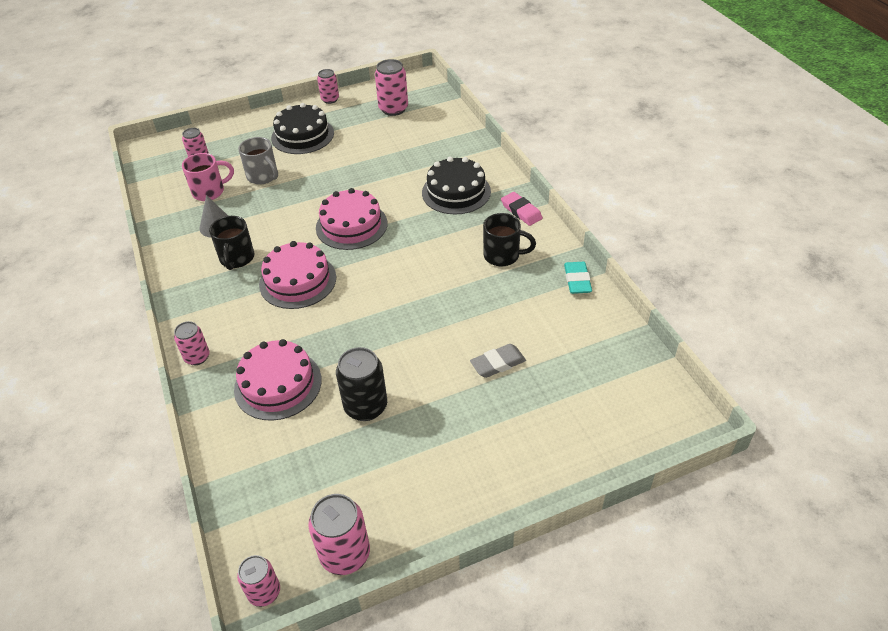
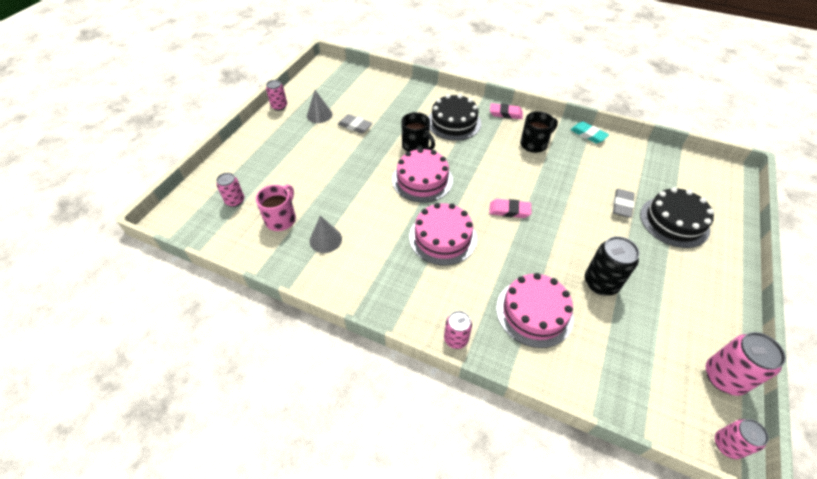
camera: 45 degrees left, 5 degrees up
black mug [209,216,254,270] -> black mug moved to [401,112,435,152]
grey mug [238,137,278,185] -> none
black cake [271,103,334,154] -> black cake moved to [640,187,714,248]
pink can [375,59,408,116] -> none
none -> grey cone [307,90,332,123]
none -> grey eraser [338,114,373,134]
none -> pink eraser [489,199,531,218]

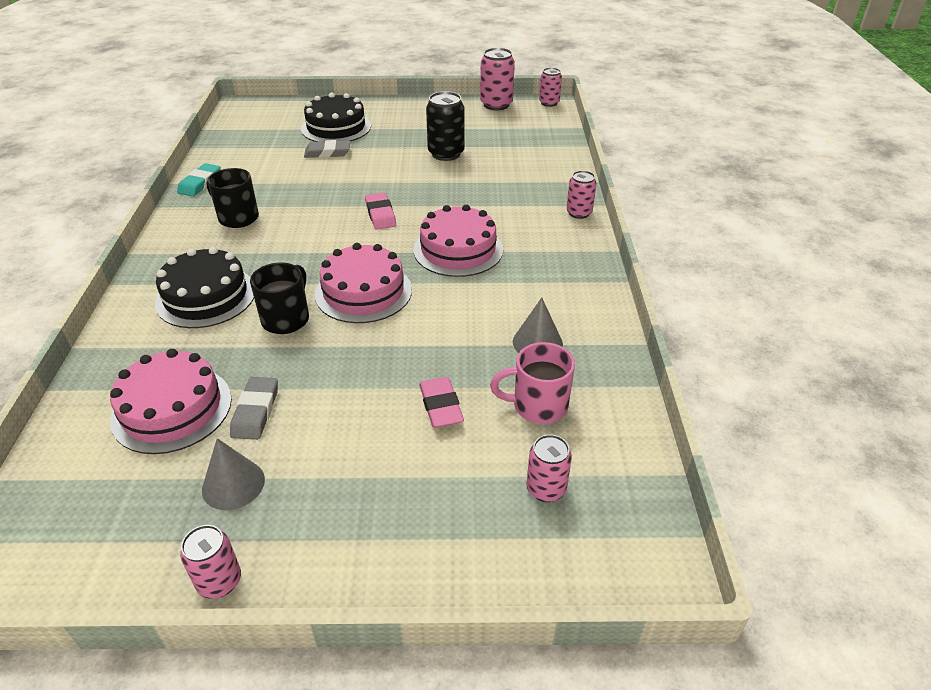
camera: 115 degrees left, 10 degrees down
pink eraser [490,103,523,119] -> pink eraser moved to [419,377,464,428]
pink cake [496,273,574,348] -> pink cake moved to [110,349,232,454]

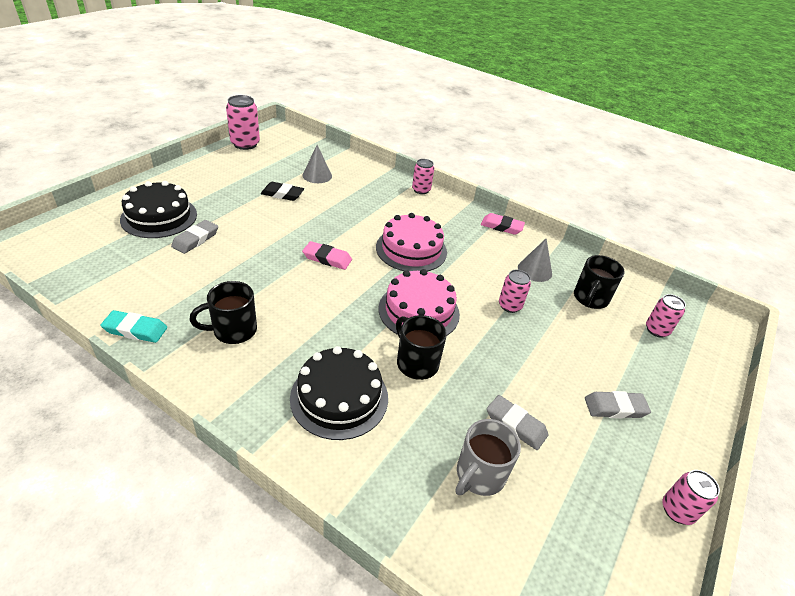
camera: 60 degrees left, 0 degrees up
pink cake [110,349,232,454] -> grey mug [456,419,521,496]
turquoise eraser [177,163,221,197] -> turquoise eraser turned 45 degrees counterclockwise [100,310,167,343]
grey cone [202,438,265,510] -> grey cone moved to [303,145,332,183]
pink eraser [419,377,464,428] -> pink eraser moved to [481,213,525,235]
black can [426,91,465,161] -> black eraser [261,182,304,201]
pink mug [490,342,575,424] -> black mug [574,255,625,309]
pink can [539,68,562,107] -> pink can moved to [499,269,531,313]
none -> grey eraser [585,391,651,419]

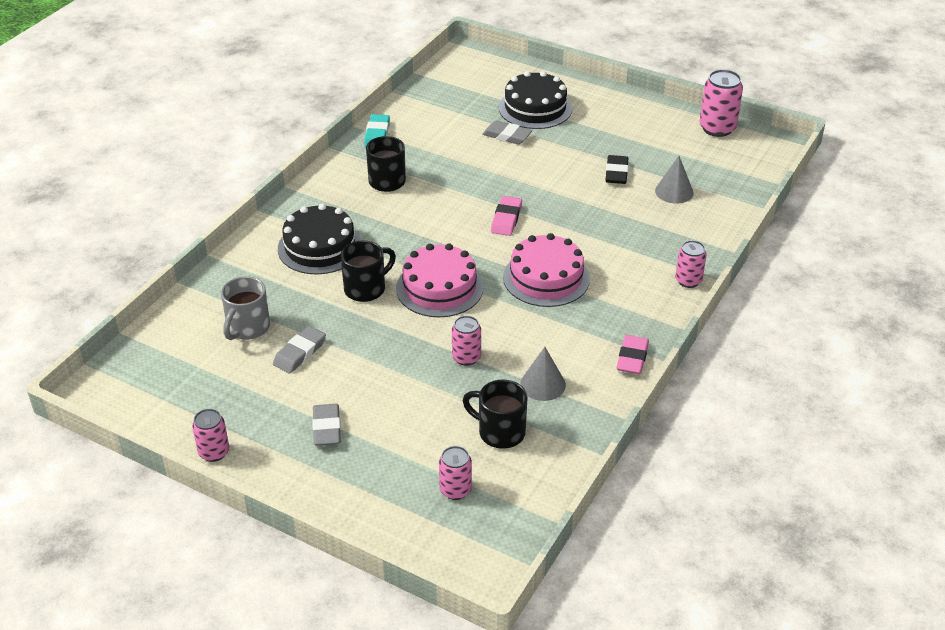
camera: 90 degrees right, 0 degrees up
grey mug [456,419,521,496] -> grey mug turned 105 degrees counterclockwise [221,276,270,340]

